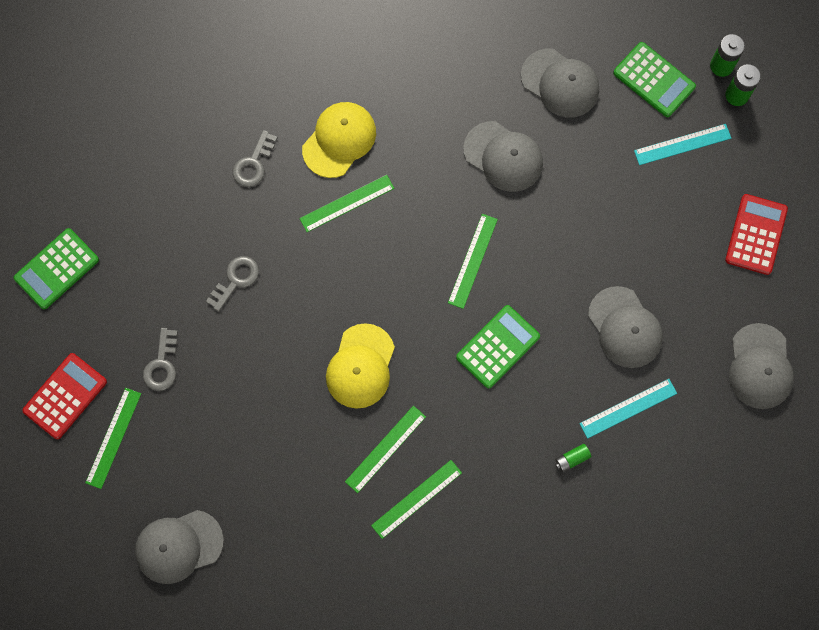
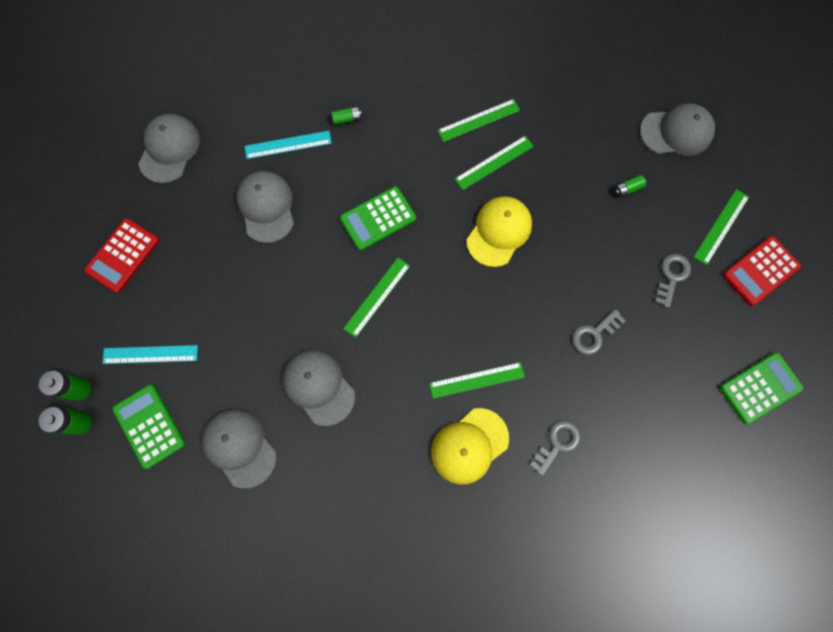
camera: 165 degrees left, 0 degrees up
none -> green battery [614,175,646,198]

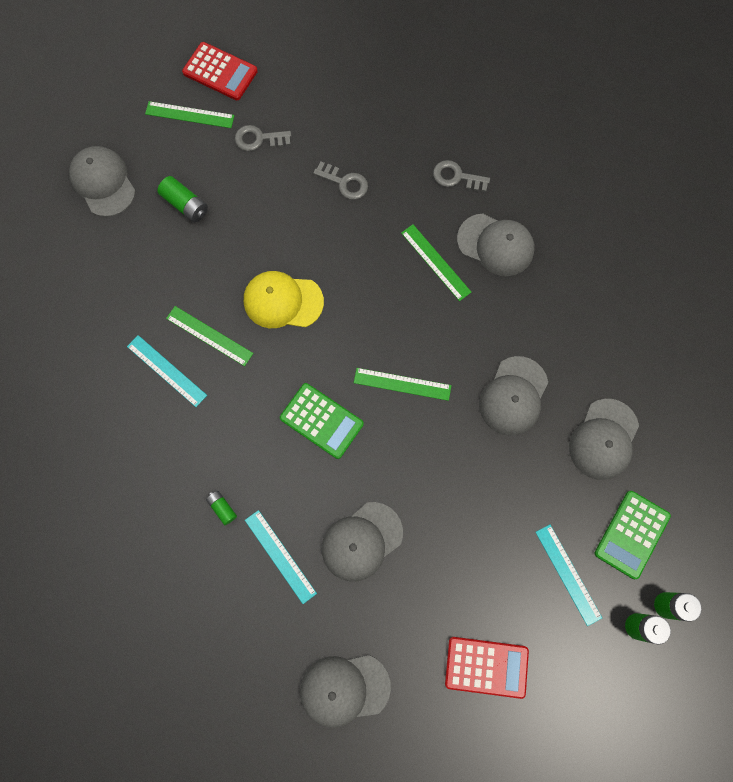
camera: 115 degrees left, 0 degrees up
yellow cap [431,408,509,484] -> grey cap [457,213,534,276]
green ruler [438,99,520,142] -> turquoise ruler [127,335,207,407]
green battery [614,175,646,198] -> green battery [157,176,208,222], size x1.62
green calculator [720,352,804,424] -> none

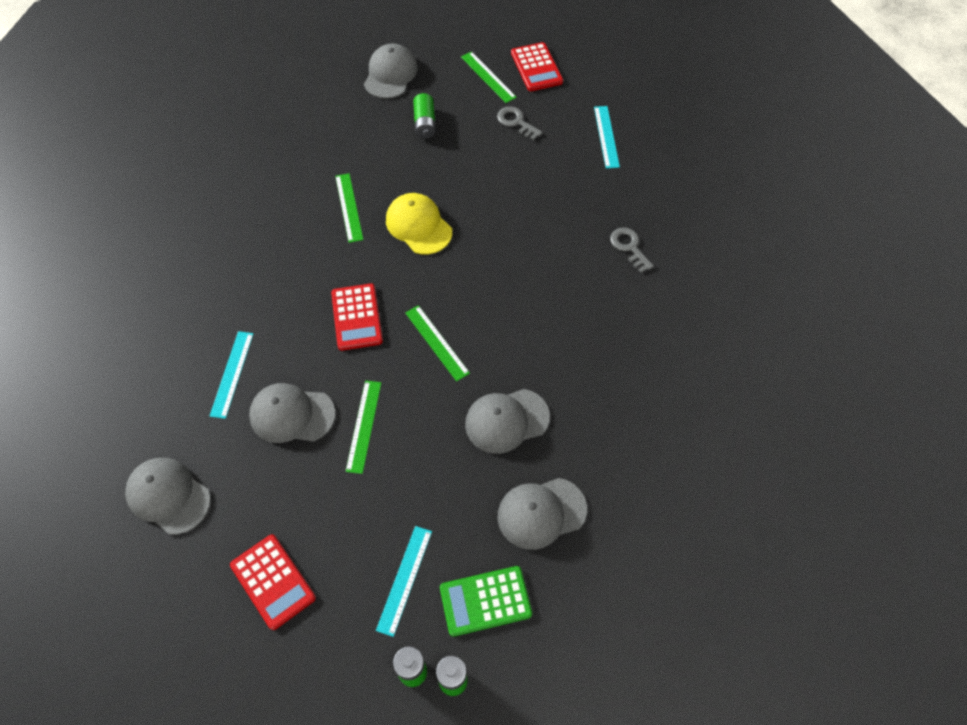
camera: 45 degrees right, 15 degrees down
turquoise ruler [127,335,207,407] -> turquoise ruler moved to [594,106,620,169]
green battery [206,491,237,525] -> none
green calculator [280,383,364,459] -> red calculator [331,283,383,351]
grey key [313,161,368,200] -> none
green ruler [401,224,471,301] -> green ruler moved to [345,380,381,474]
grey cap [457,213,534,276] -> none

